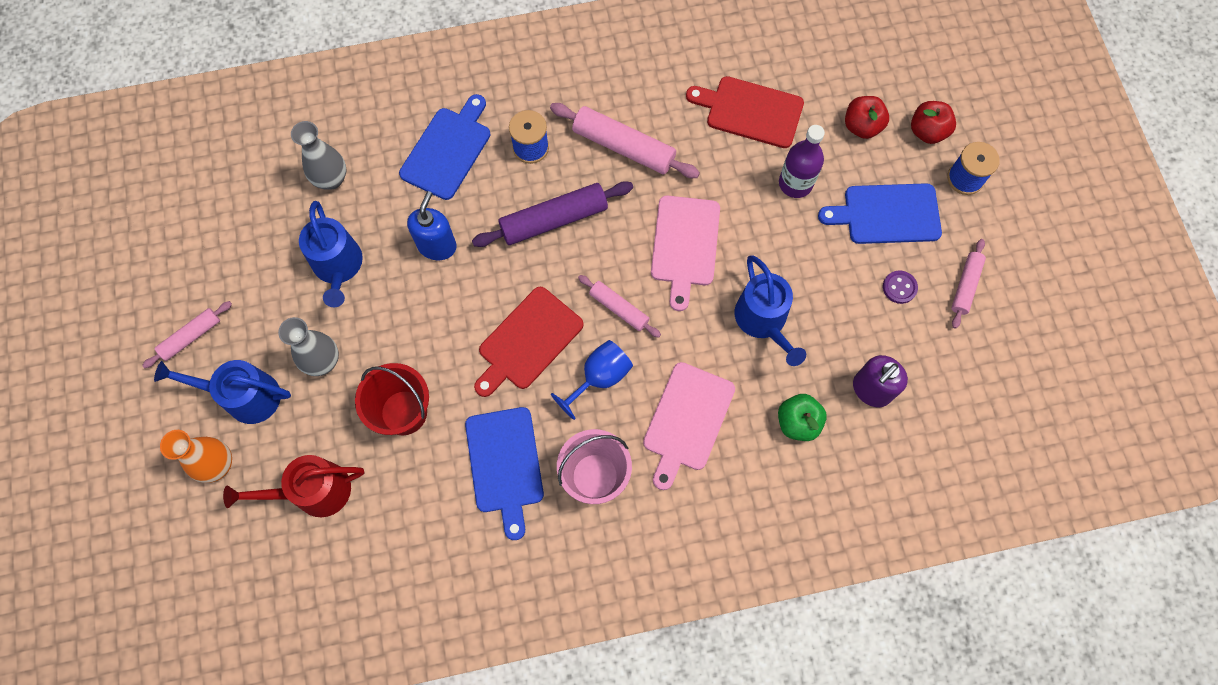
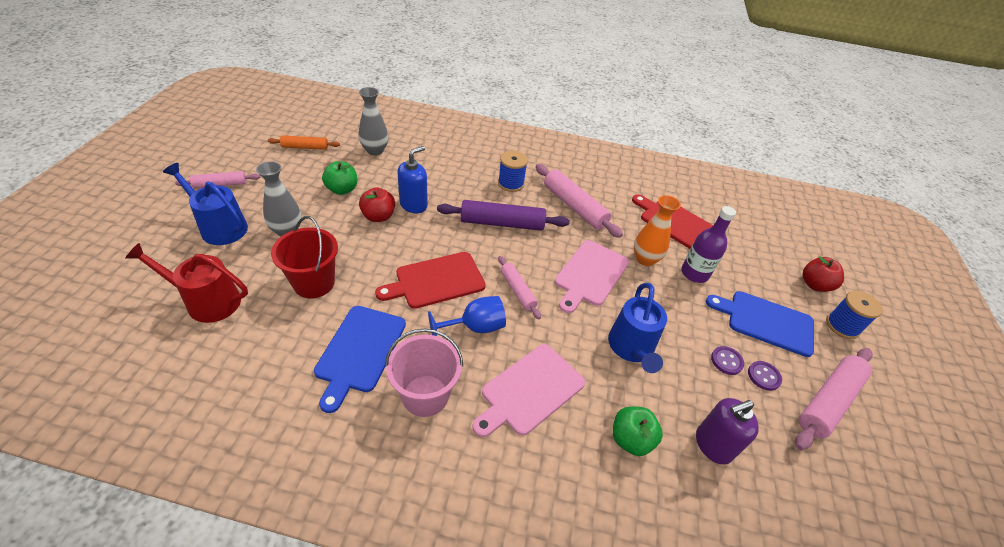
camera: 20 degrees right, 25 degrees down
orange vase [160,430,232,483] -> orange vase moved to [634,195,681,266]
blue watering can [299,201,363,307] -> green apple [322,161,357,195]
blue cutting board [399,94,490,200] -> none
red apple [845,96,889,139] -> red apple moved to [359,187,395,222]
pink rolling pin [951,239,986,329] -> pink rolling pin [795,348,873,450], size x1.71
none -> orange rolling pin [268,135,340,150]
none -> purple button [711,346,744,375]

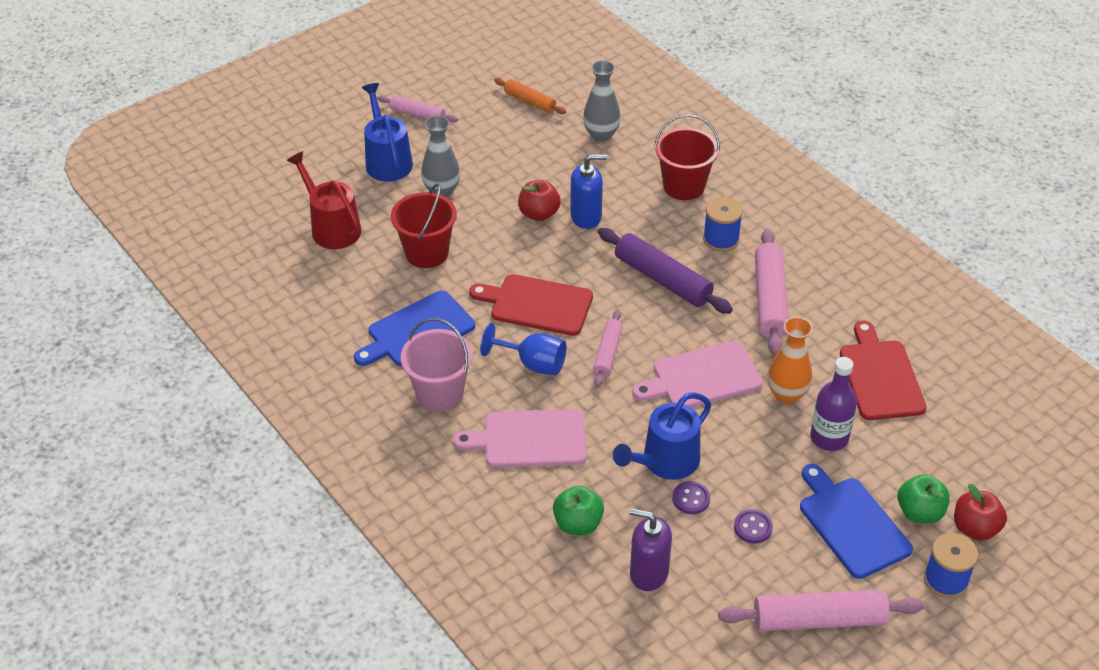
camera: 45 degrees right, 0 degrees up
green apple [322,161,357,195] -> green apple moved to [898,474,950,524]
purple button [748,361,782,391] -> purple button moved to [672,481,710,514]
none -> red bucket [654,114,720,200]

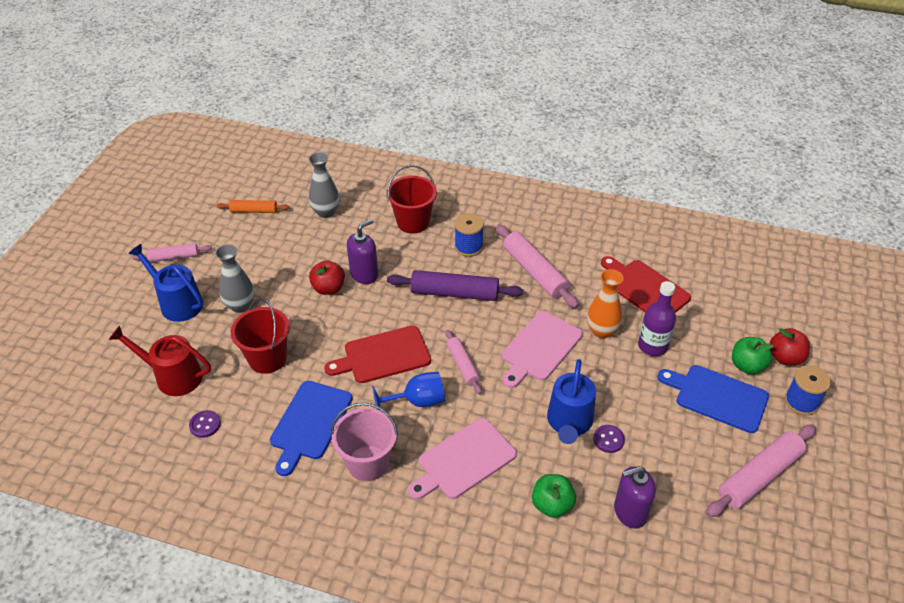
camera: 35 degrees left, 0 degrees up
blue soap dispenser [570,154,607,229] -> purple soap dispenser [347,219,378,284]
purple button [734,509,773,543] -> purple button moved to [189,410,221,438]

